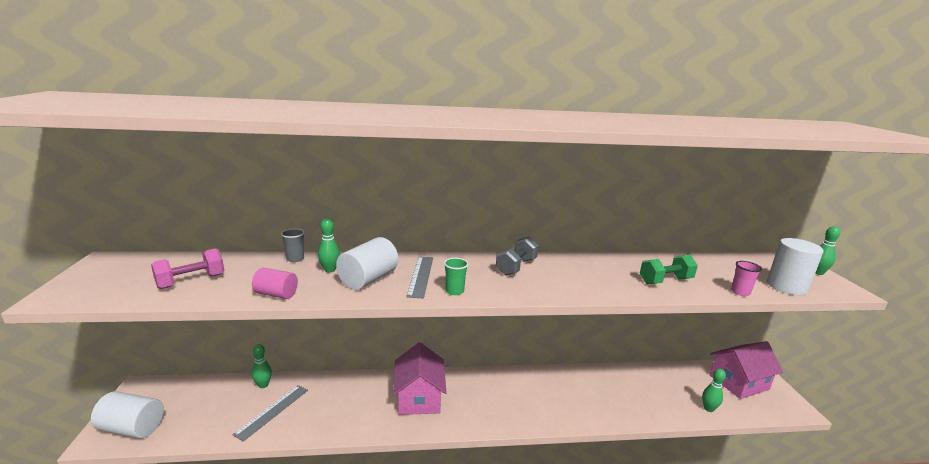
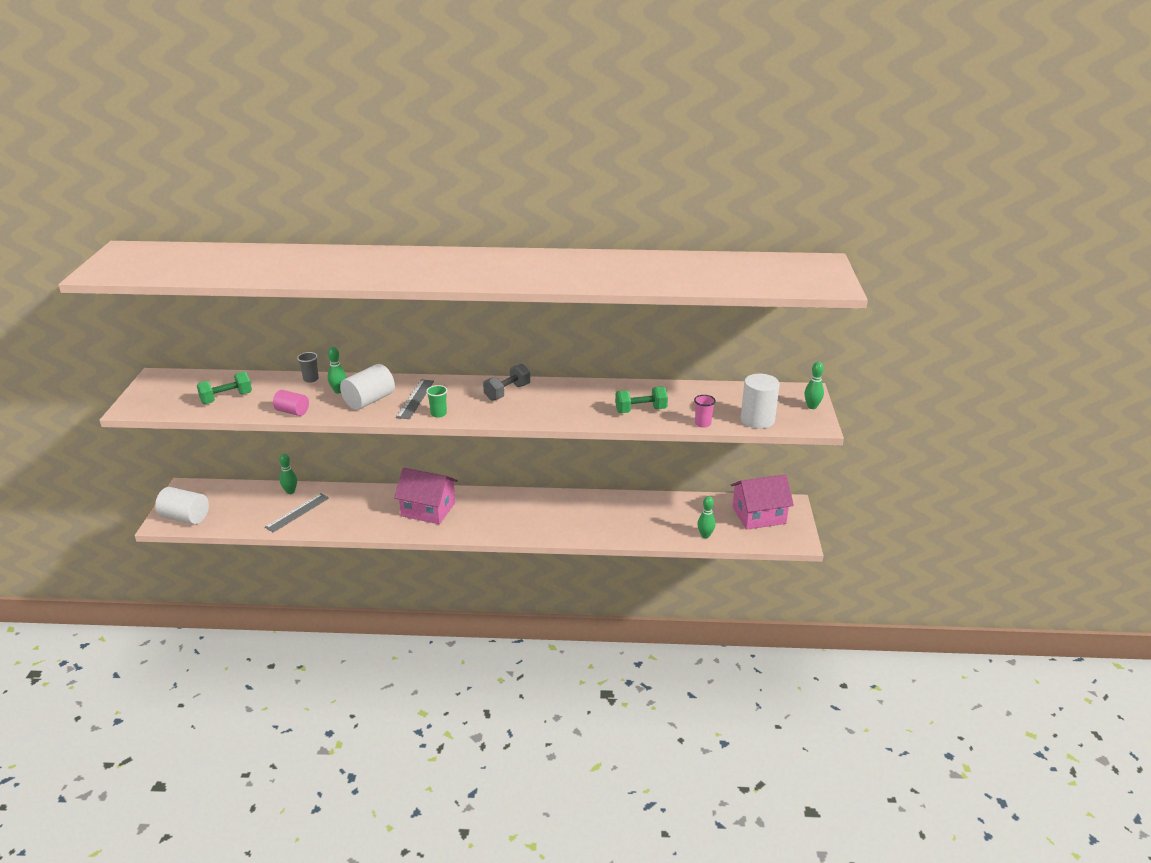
camera: 10 degrees right, 10 degrees up
pink dumbbell [151,248,225,289] -> green dumbbell [197,372,252,404]
pink house [393,342,447,415] -> pink house turned 75 degrees counterclockwise [394,468,458,524]

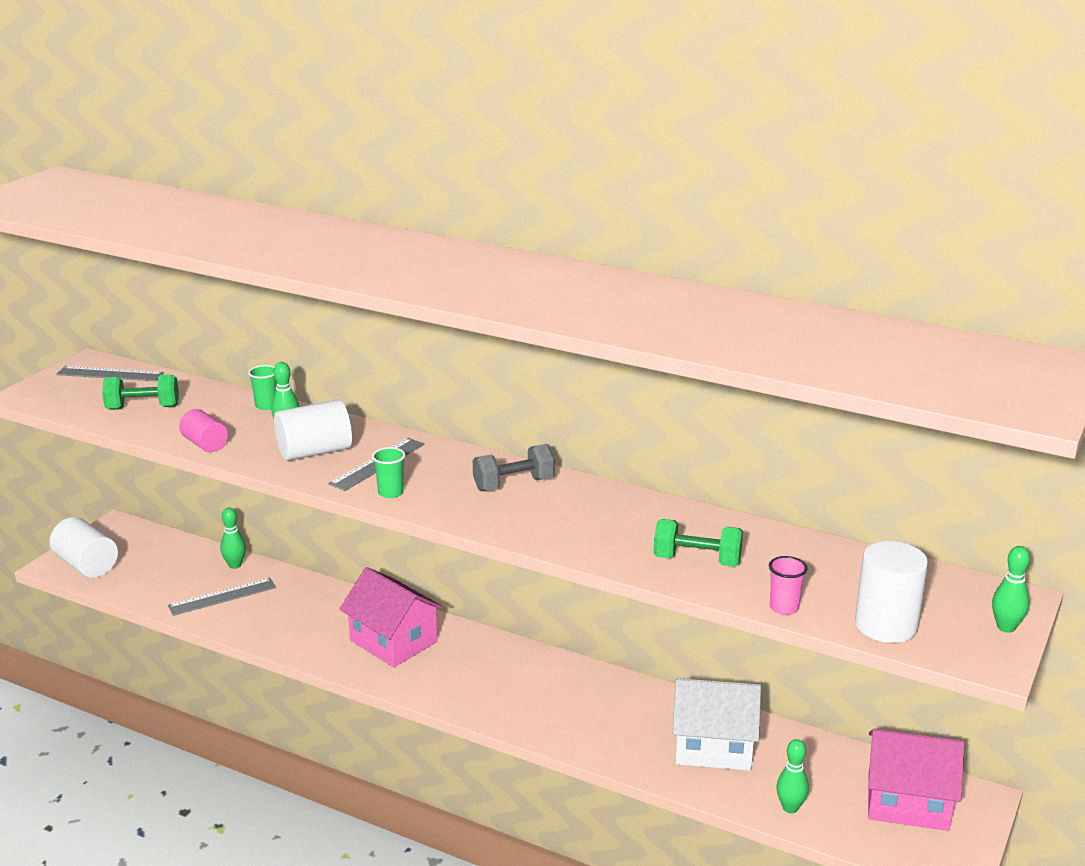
camera: 25 degrees right, 5 degrees down
grey cup [297,352,319,383] -> green cup [248,365,277,410]
none -> grey ruler [56,366,164,381]
none -> white house [673,678,761,771]

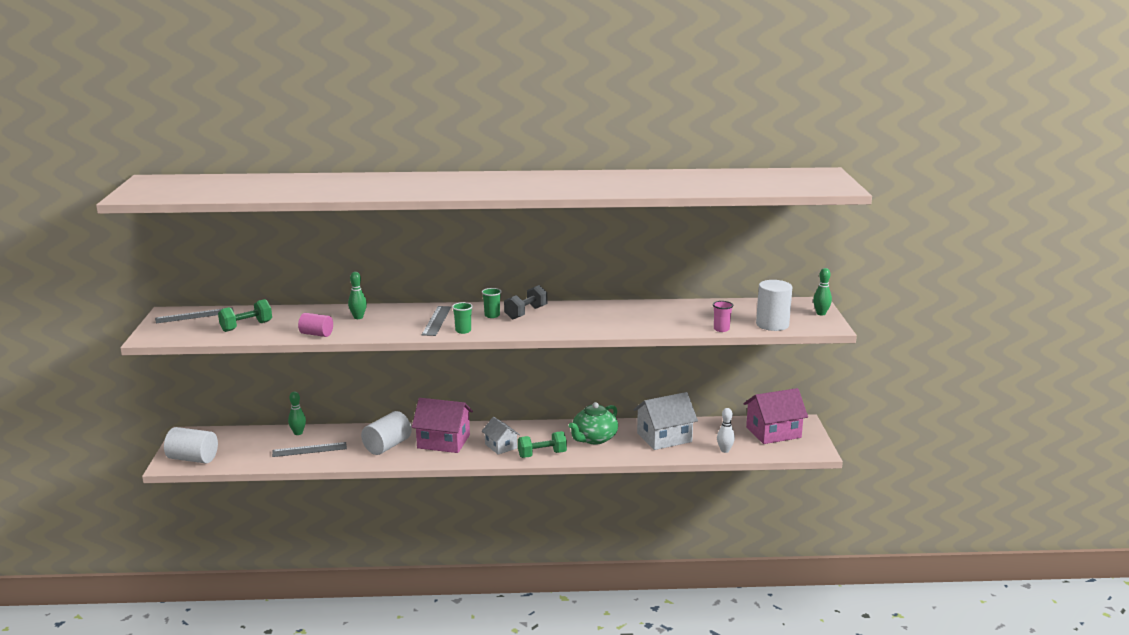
camera: 30 degrees left, 5 degrees down
grey ruler [168,578,276,616] -> grey ruler turned 45 degrees clockwise [272,442,347,457]
green cup [248,365,277,410] -> green cup moved to [482,288,502,318]
white cylinder [274,399,352,461] -> white cylinder moved to [361,411,412,455]
green dumbbell [653,519,743,567] -> green dumbbell moved to [518,431,567,458]
green bowling pin [776,739,809,813] -> white bowling pin [717,408,735,453]
none -> white house [482,417,520,455]
none -> green teapot [569,402,618,445]

